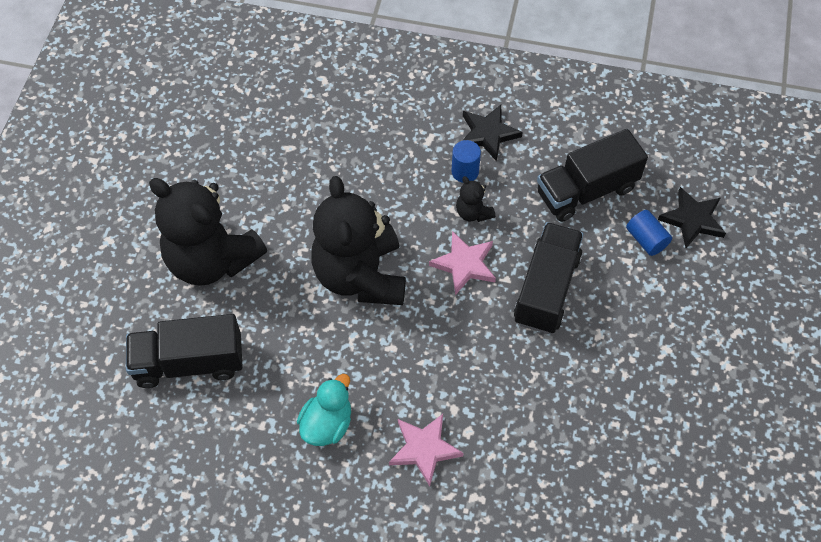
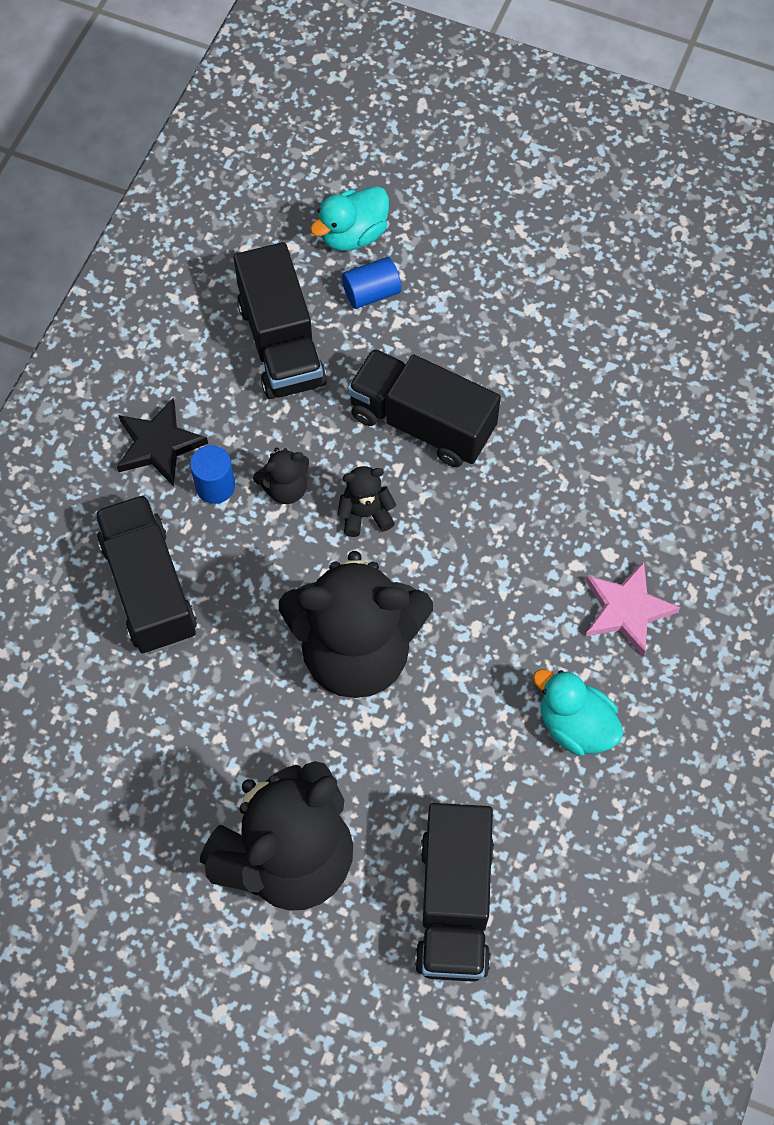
camera: 80 degrees left, 5 degrees up
pink star [429,231,496,295] -> black teddy bear [337,466,396,537]
black star [658,187,726,248] -> turquoise duck [310,186,389,251]
none -> black truck [94,495,197,653]

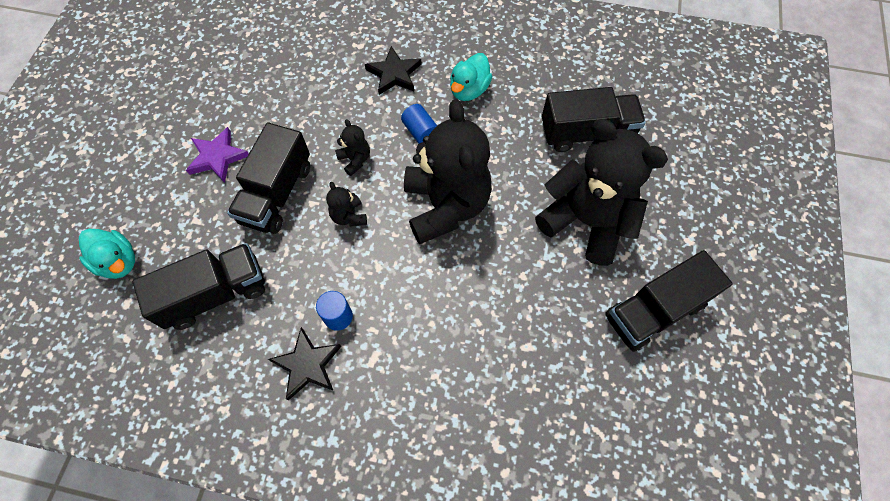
camera: 100 degrees left, 0 degrees up
black truck [94,495,197,653] -> black truck moved to [605,250,732,352]
black teddy bear [253,448,309,504] -> black teddy bear moved to [335,119,370,176]
blue cylinder [342,257,402,309] -> blue cylinder moved to [401,104,437,144]
pink star [585,561,680,656] -> black star [365,46,421,95]
none -> purple star [186,127,249,183]

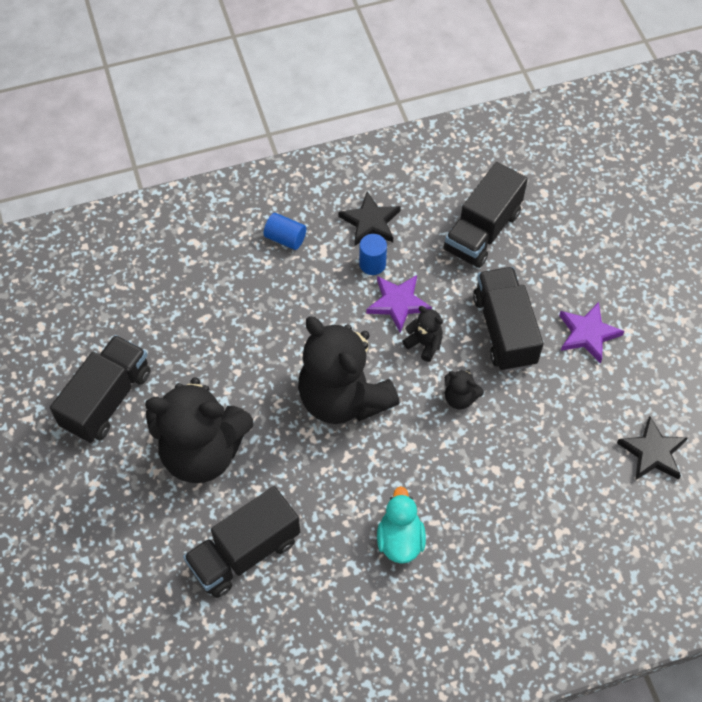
camera: 150 degrees right, 5 degrees down
turquoise duck [79,229,135,279] -> none
black star [365,46,421,95] -> black star moved to [617,416,688,480]
blue cylinder [401,104,437,144] -> blue cylinder moved to [264,213,306,250]
none -> purple star [366,275,432,332]

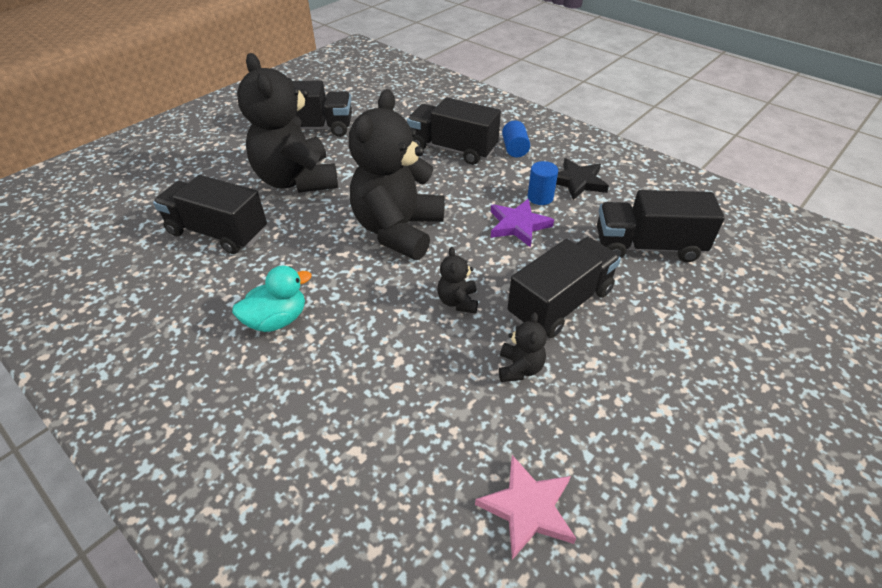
camera: 60 degrees right, 15 degrees down
black teddy bear [402,306,443,362] -> black teddy bear moved to [499,312,547,382]
purple star [559,302,624,363] -> none
black star [617,416,688,480] -> pink star [475,455,576,560]
none -> black truck [407,97,501,165]

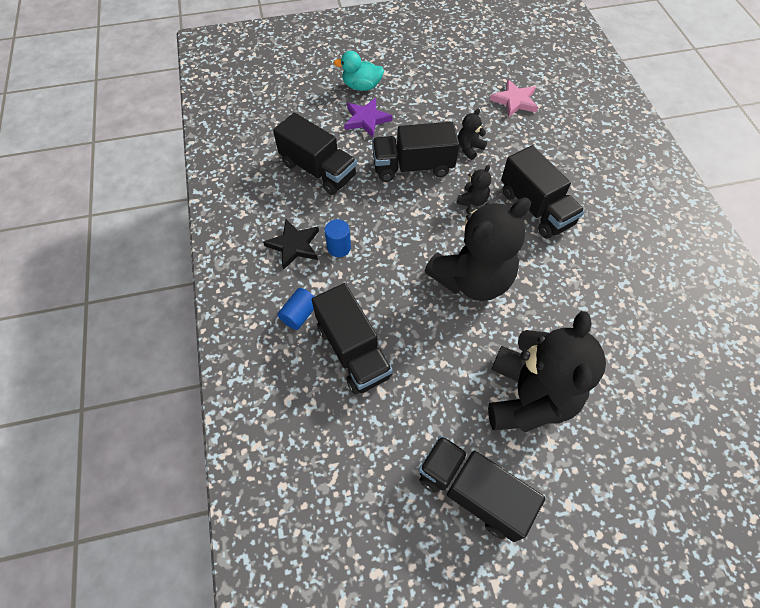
camera: 145 degrees left, 15 degrees up
black truck [153,175,267,254] -> black truck moved to [501,145,585,239]
turquoise duck [232,266,312,332] -> turquoise duck moved to [333,51,384,91]
purple star [491,199,554,248] -> purple star moved to [344,98,392,137]

